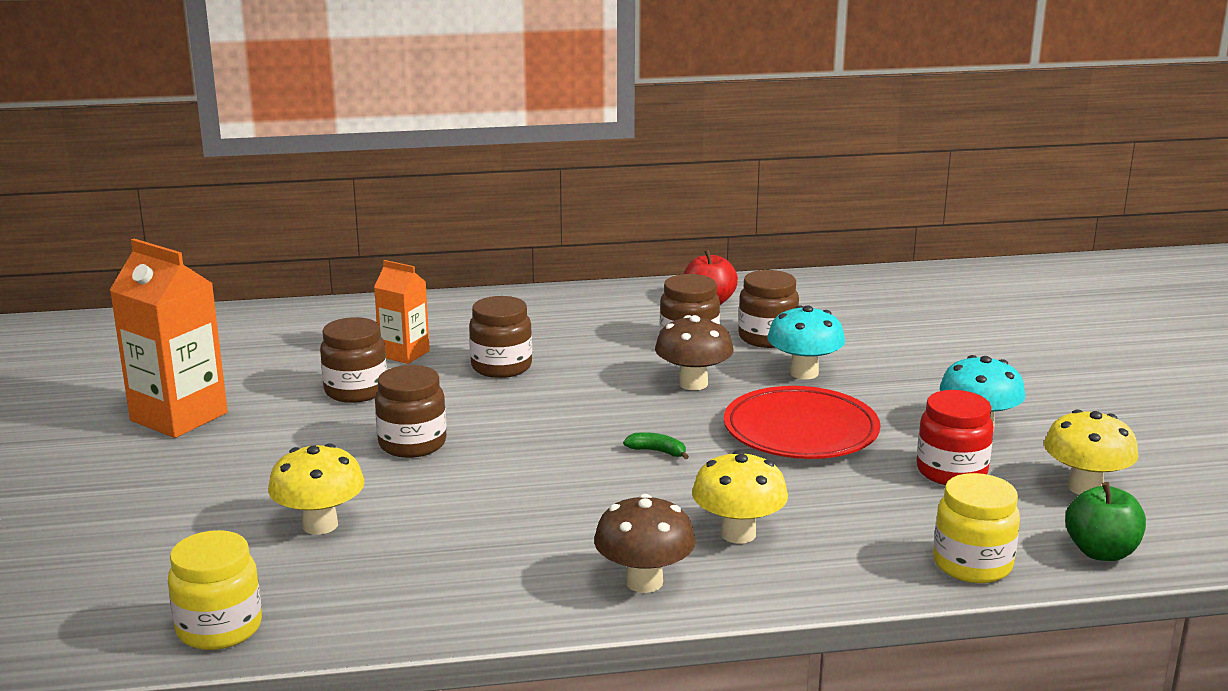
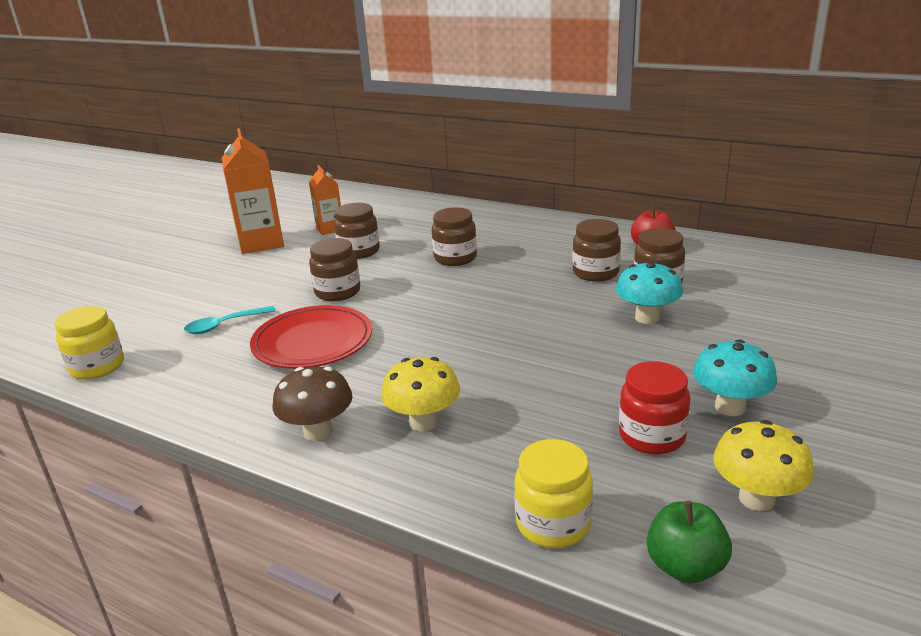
camera: 40 degrees right, 5 degrees up
yellow mushroom [268,443,365,535] -> turquoise spoon [184,306,276,334]
orange carton [374,260,430,364] -> orange carton moved to [309,165,341,235]
green banana [623,432,689,459] -> none
brown mushroom [655,315,733,390] -> none
red plate [724,386,881,459] -> red plate moved to [250,305,372,369]

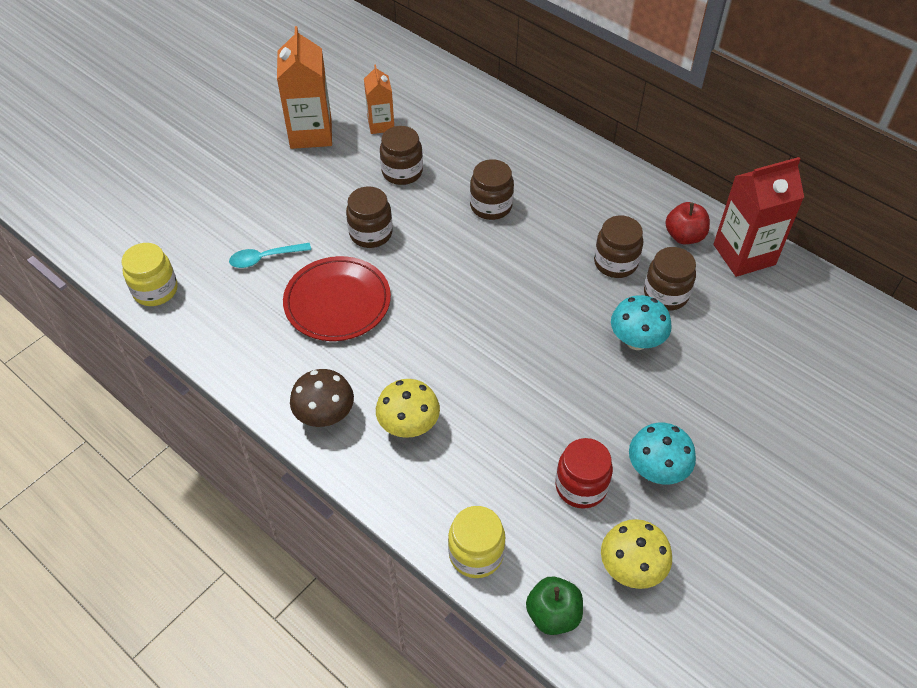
camera: 10 degrees right, 25 degrees up
none -> red carton [713,157,804,277]

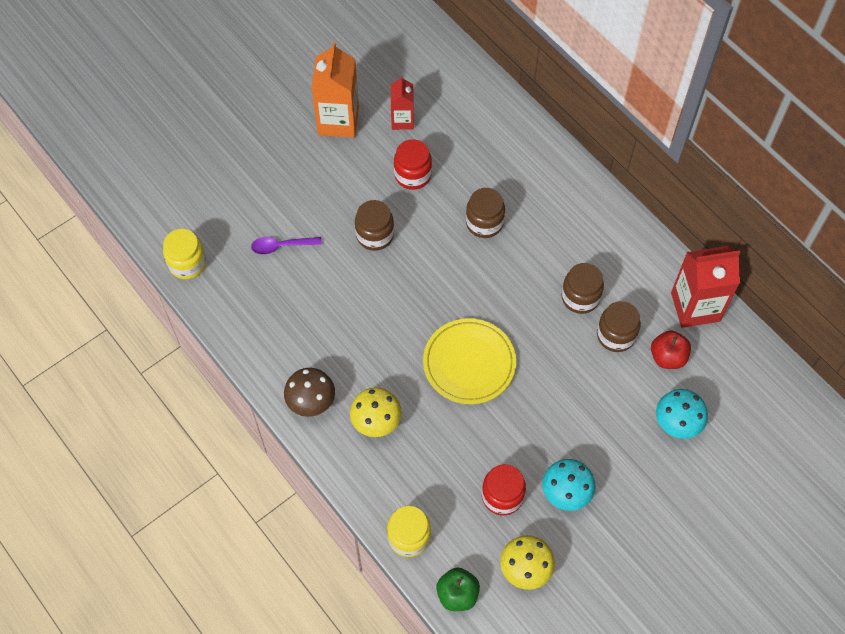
camera: 10 degrees right, 10 degrees up
turquoise spoon [229,243,311,268] -> purple spoon [251,237,322,255]
red plate [283,256,391,341] -> none
orange carton [364,65,394,134] -> red carton [391,76,414,130]
brown jar [380,126,423,185] -> red jar [394,139,432,190]
turquoise mushroom [611,295,672,350] -> turquoise mushroom moved to [656,389,708,439]
red apple [665,202,710,244] -> red apple moved to [651,330,691,369]
none -> yellow plate [423,318,516,404]

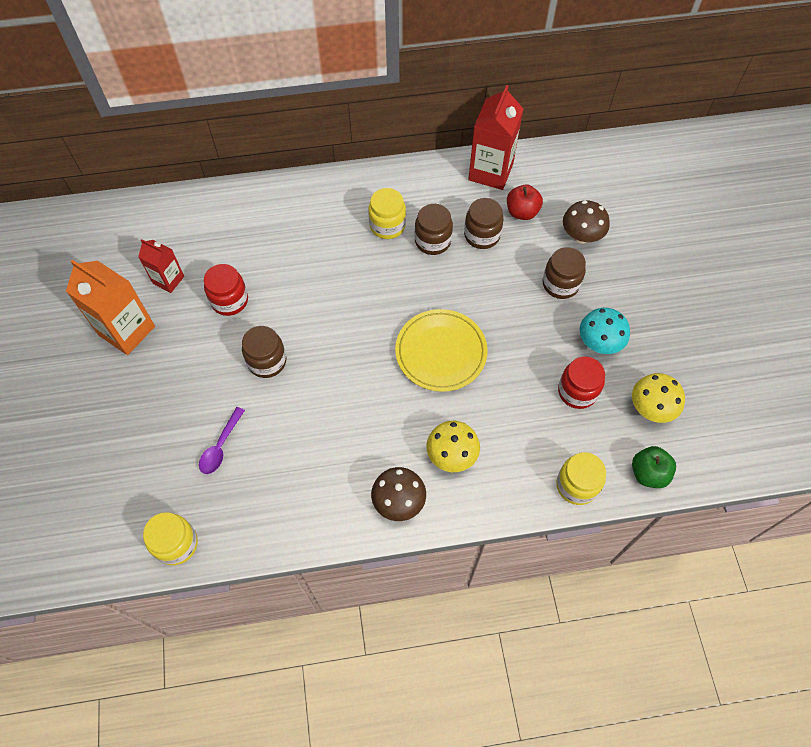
camera: 60 degrees left, 0 degrees up
brown jar [466,188,505,238] -> brown jar moved to [543,247,586,299]
turquoise mushroom [656,389,708,439] -> brown mushroom [563,201,610,244]
none -> yellow jar [368,188,406,239]

